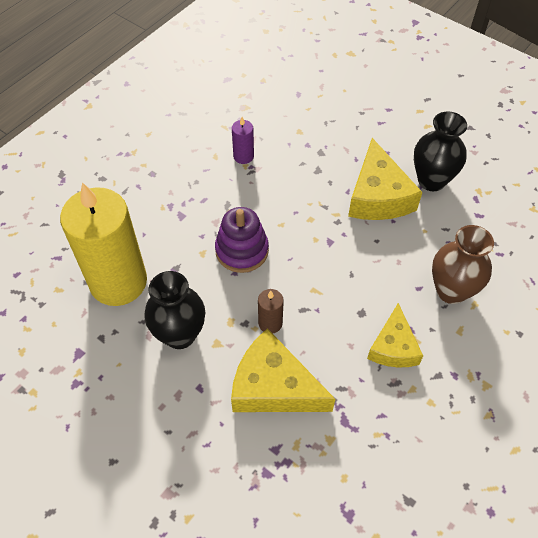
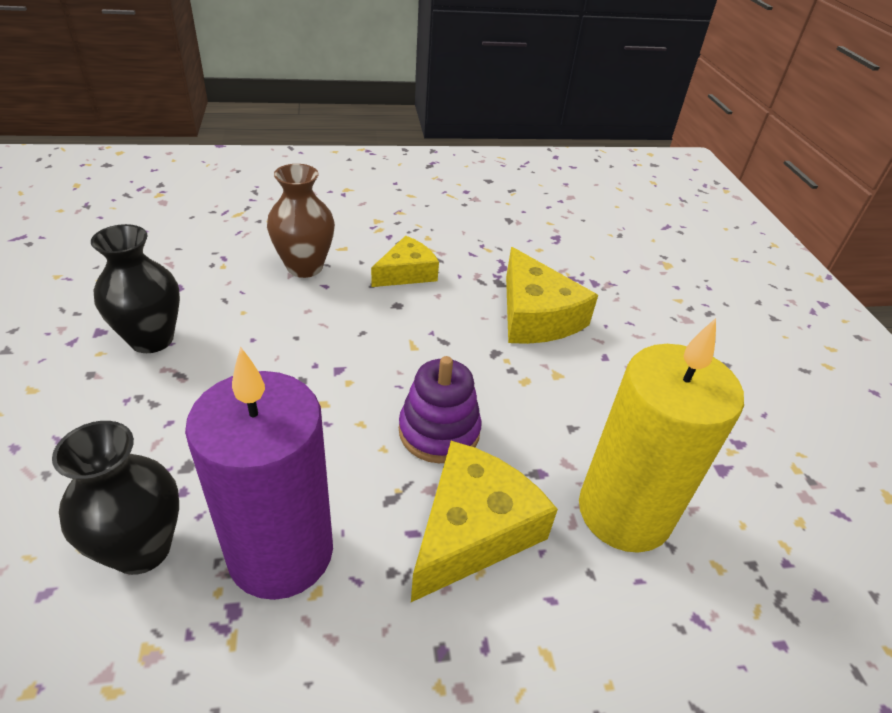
camera: 140 degrees left, 15 degrees down
black vase [144,271,205,349] -> black vase moved to [52,421,179,575]
purple candle [232,117,254,164] -> purple candle [185,347,333,600], size x2.47
brown candle [258,289,284,334] -> none
yellow cheese [348,138,423,220] -> yellow cheese moved to [411,441,558,602]

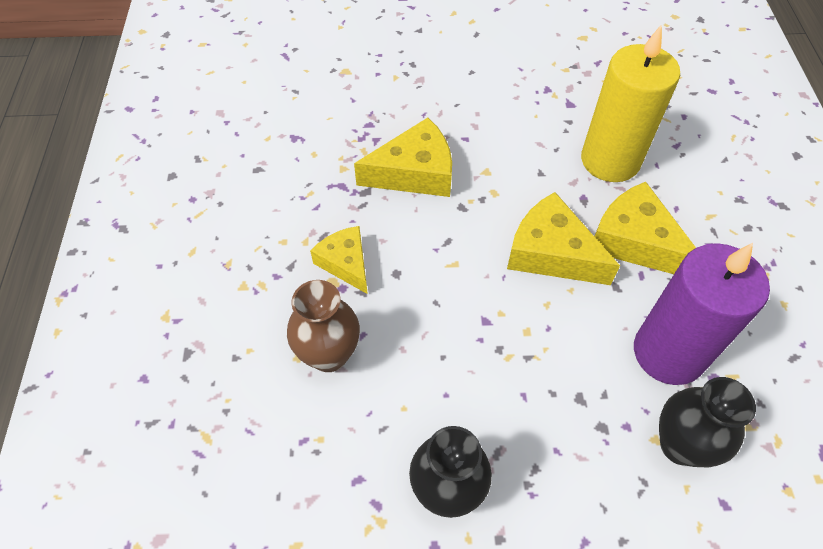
camera: 80 degrees left, 15 degrees up
purple stacking toy [399,356,482,463] -> yellow cheese [507,192,620,285]

